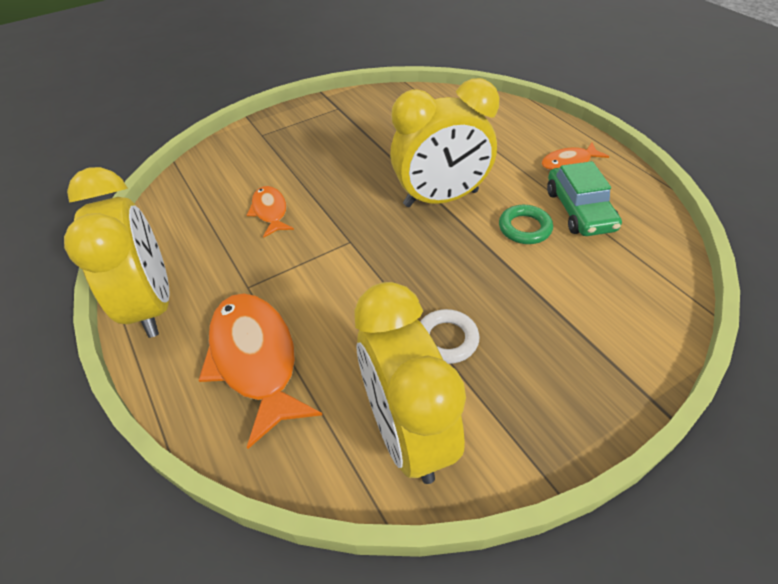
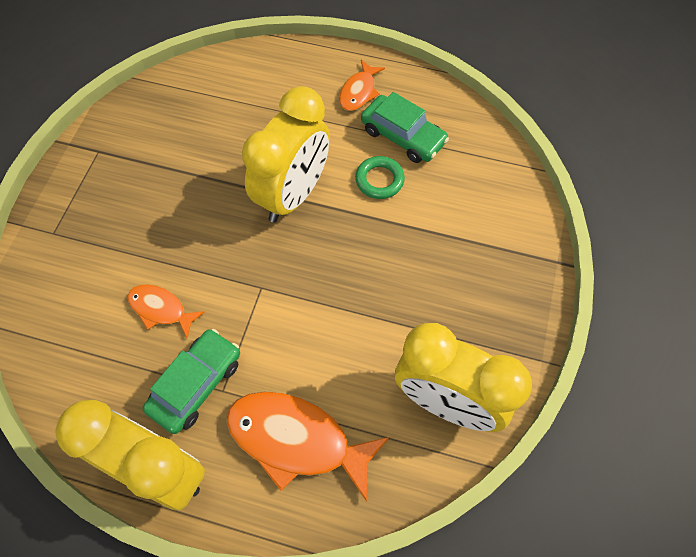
camera: 45 degrees left, 15 degrees up
white ring [420,309,479,364] -> none
none -> green car [142,329,240,434]

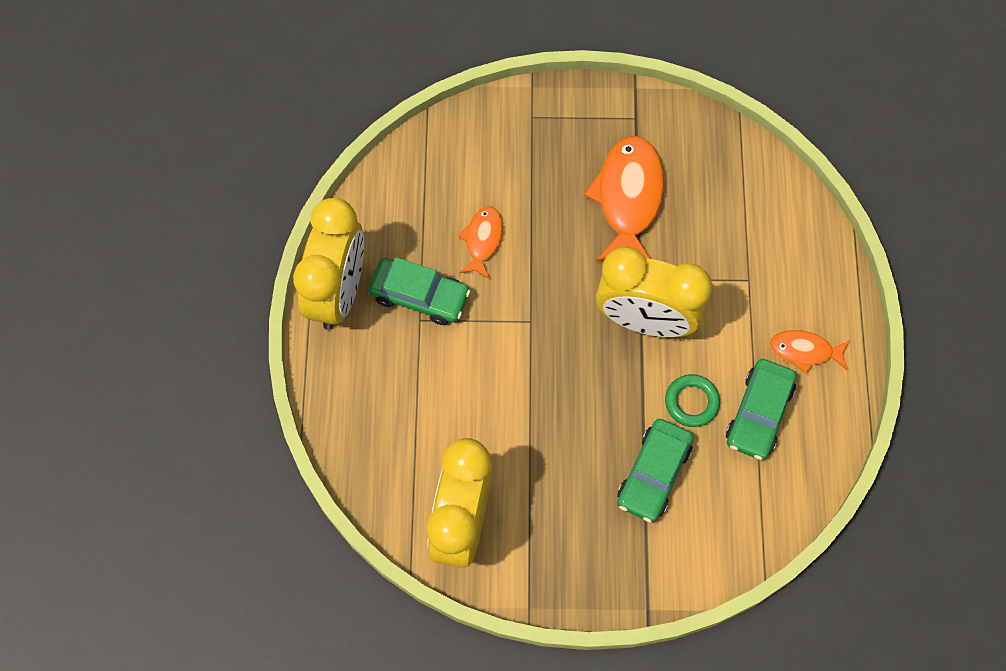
camera: 75 degrees right, 5 degrees up
orange fish [227,391,389,502] -> orange fish moved to [584,136,664,261]
none -> green car [617,419,694,522]

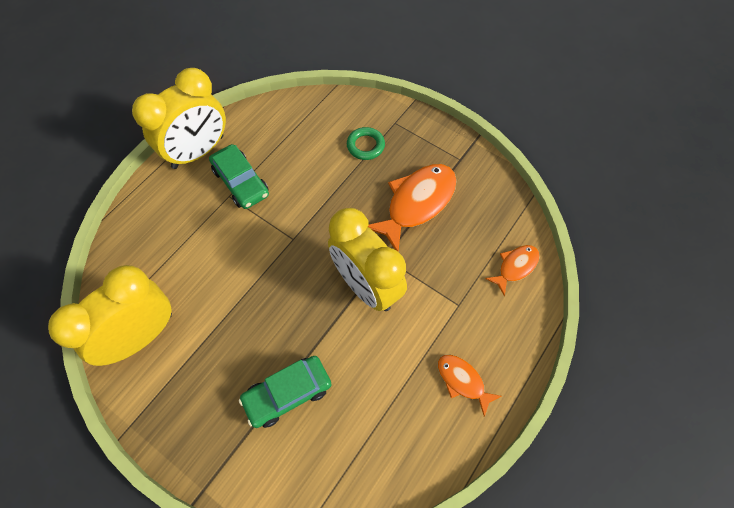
camera: 35 degrees right, 5 degrees down
orange fish [458,206,503,279] -> orange fish moved to [485,245,540,296]
green ring [665,374,720,427] -> green ring moved to [347,127,385,160]
green car [726,359,796,460] -> none

